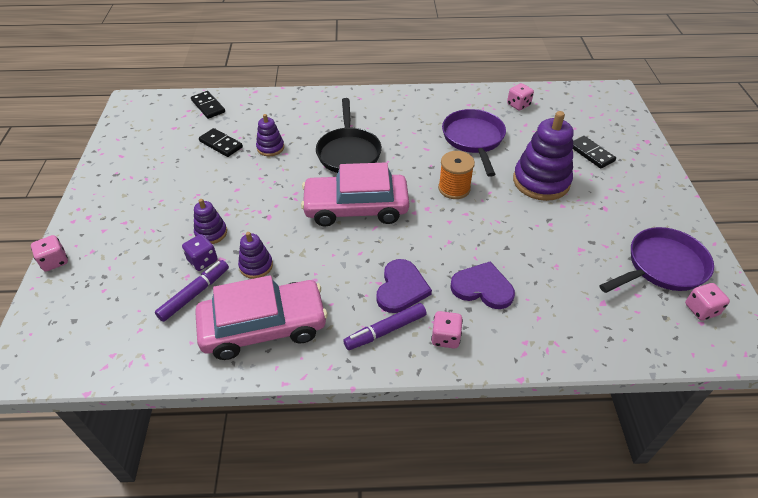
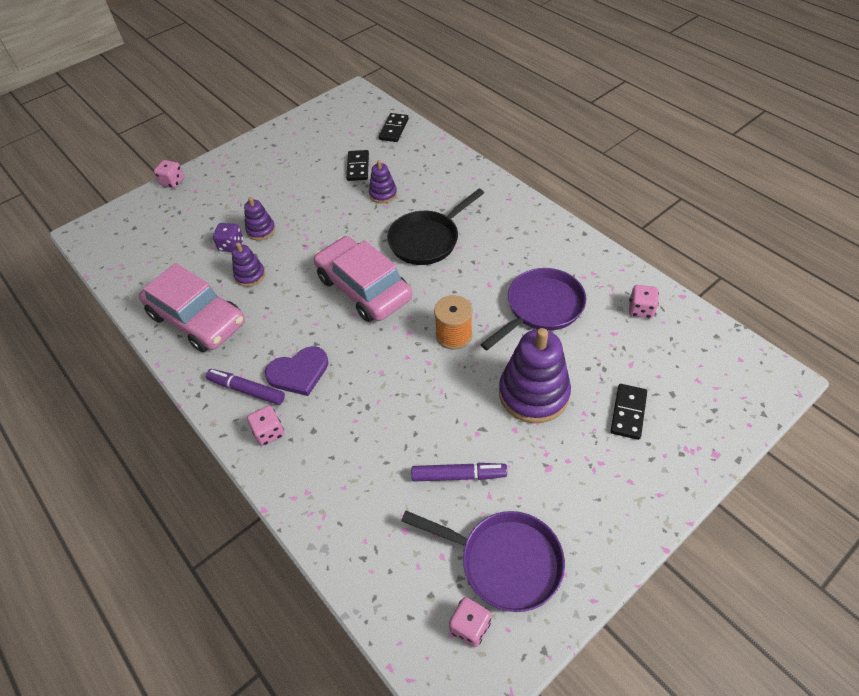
camera: 55 degrees right, 5 degrees up
purple marker [155,260,229,322] -> purple marker moved to [411,463,507,482]
purple heart [450,261,515,309] -> none

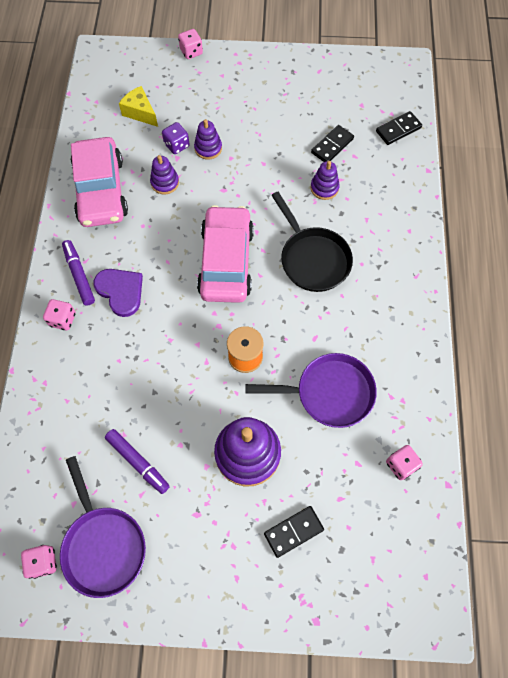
camera: 40 degrees right, 15 degrees up
purple heart [265,346,328,396] -> purple heart turned 150 degrees counterclockwise [94,269,143,317]
black pan [387,189,484,265] -> black pan turned 120 degrees counterclockwise [271,192,353,292]
none -> yellow cheese [119,86,158,127]

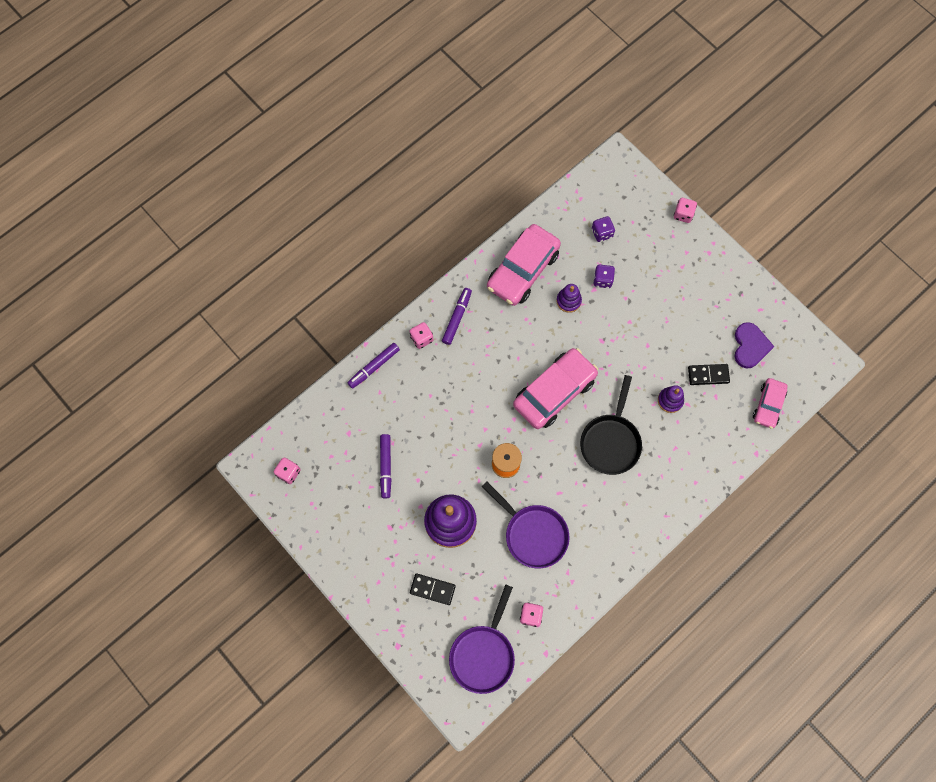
camera: 45 degrees right, 5 degrees up
purple pan [60,456,146,598] -> purple pan moved to [449,584,515,694]
purple heart [94,269,143,317] -> purple heart moved to [734,322,775,368]
yellow cheese [119,86,158,127] -> purple dice [592,216,615,242]
purple stacking toy [194,119,222,160] -> none
black domino [376,111,422,145] -> pink car [753,378,787,429]
none -> purple marker [347,343,400,389]

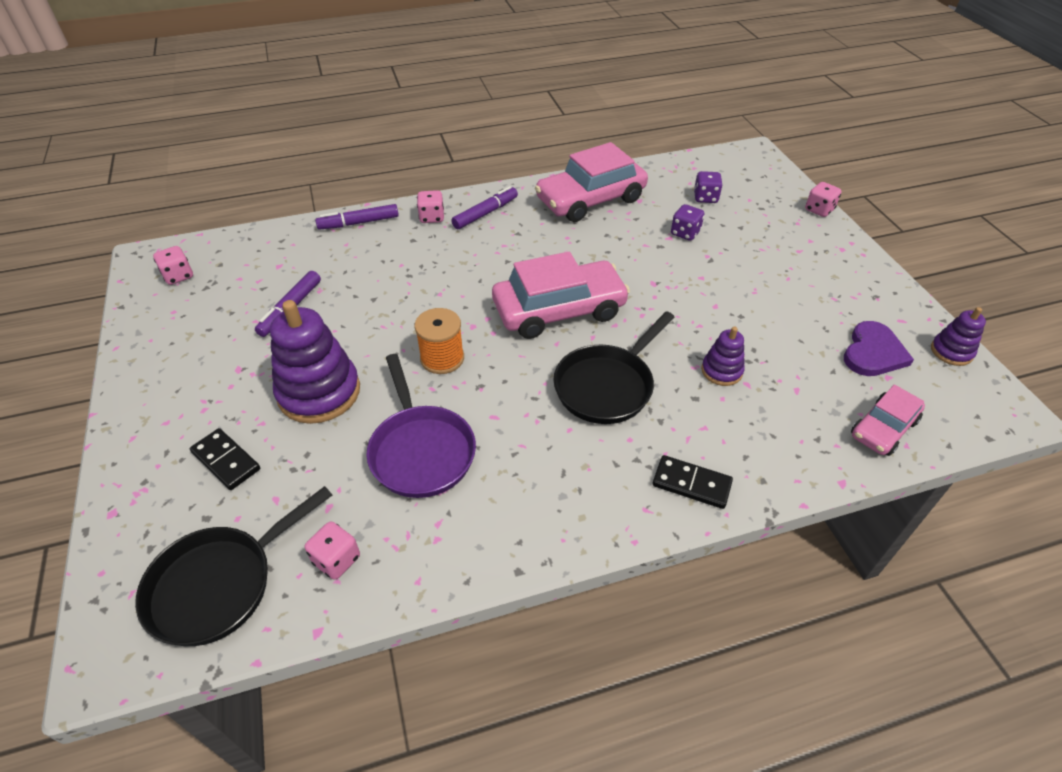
camera: 25 degrees right, 25 degrees down
purple pan [449,584,515,694] -> black pan [135,486,332,646]
purple stacking toy [556,284,582,313] -> purple stacking toy moved to [931,307,986,366]
black domino [688,364,730,385] -> black domino moved to [653,455,733,509]

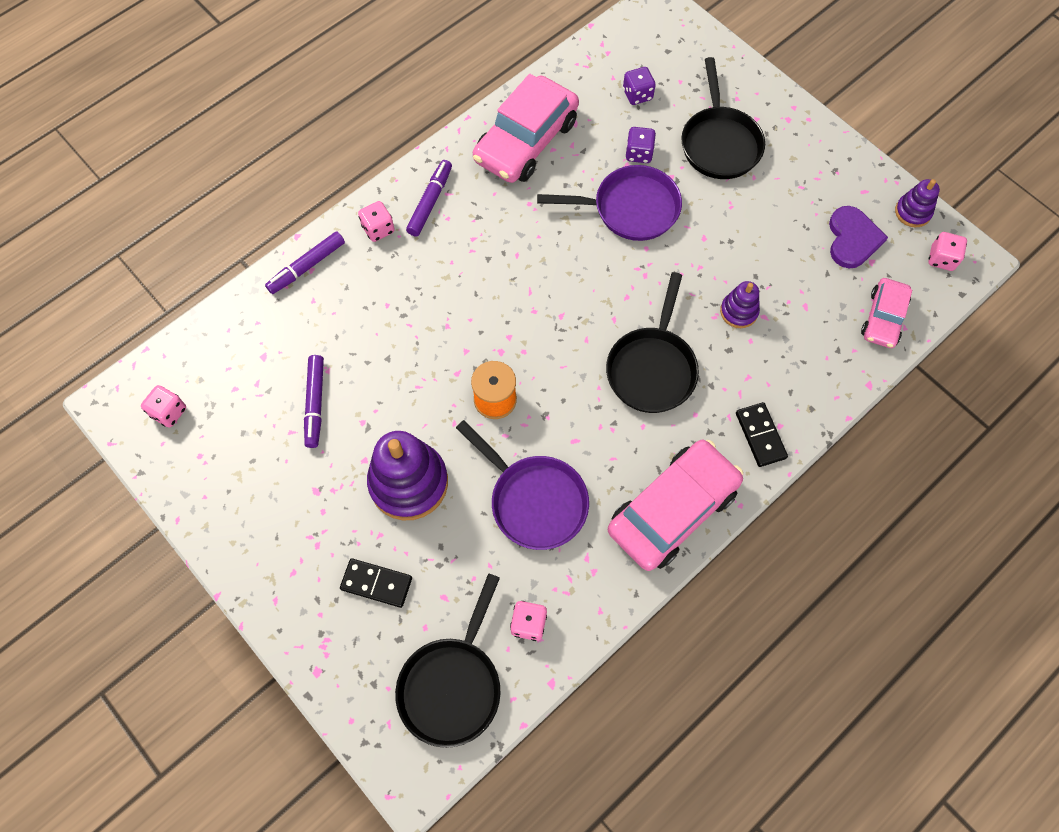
camera: 25 degrees left, 20 degrees up
pink car [492,252,630,339] -> pink car moved to [608,440,743,571]
black domino [653,455,733,509] -> black domino turned 75 degrees clockwise [736,402,788,467]
pink dice [805,182,842,217] -> pink dice moved to [928,232,967,271]
none -> purple pan [537,165,682,241]
none -> black pan [681,57,765,179]

